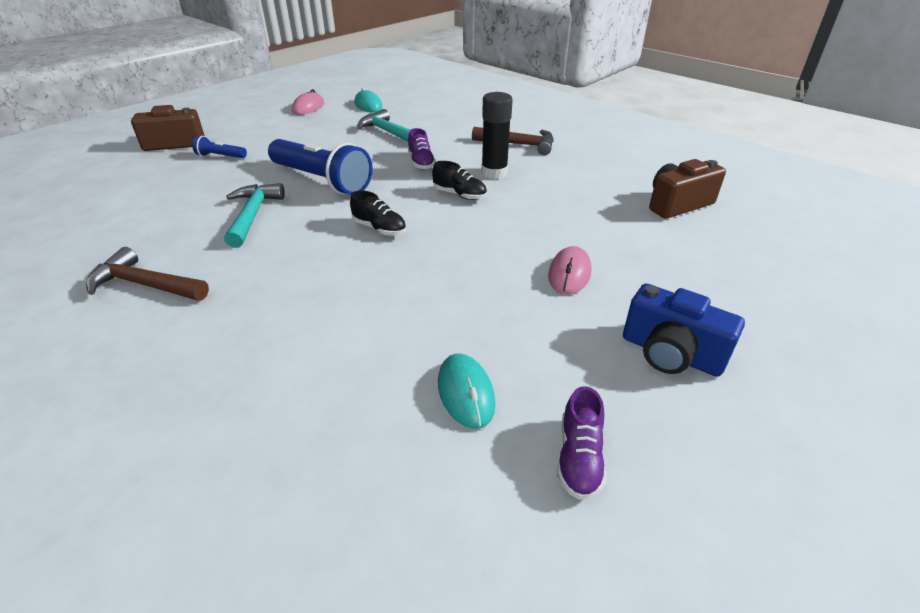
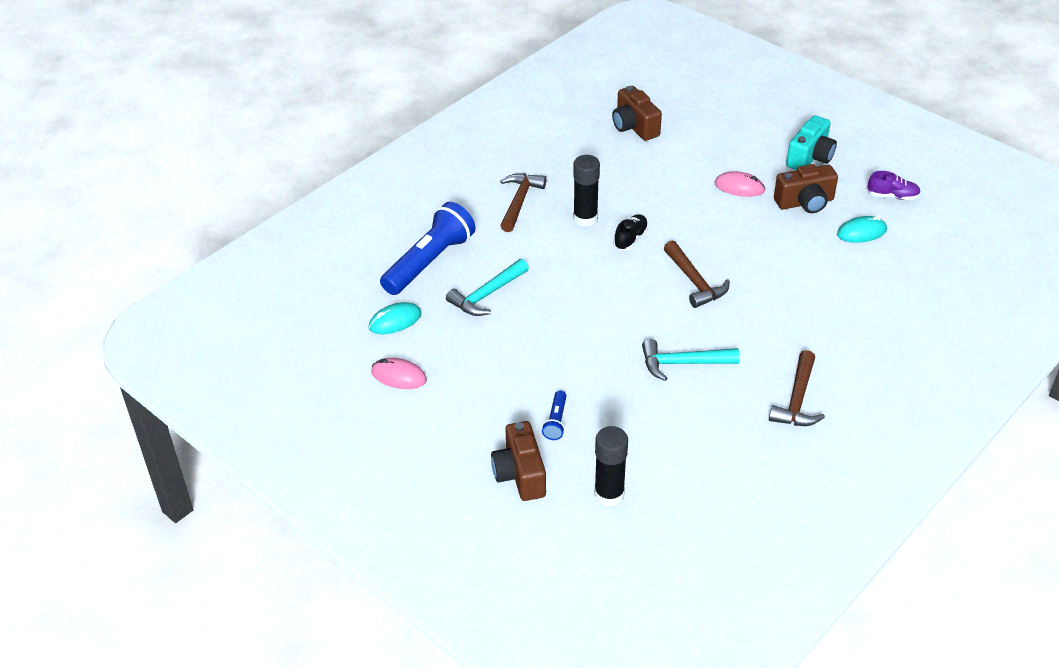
camera: 90 degrees left, 5 degrees up
blue flashlight [268,139,373,195] -> blue flashlight moved to [380,202,476,295]
black shoe [350,190,406,236] -> brown hammer [664,240,730,308]
purple shoe [408,128,436,170] -> none
blue camera [623,283,745,377] -> turquoise camera [786,115,837,170]
none -> black glue stick [594,426,628,507]
none -> brown camera [774,164,838,213]

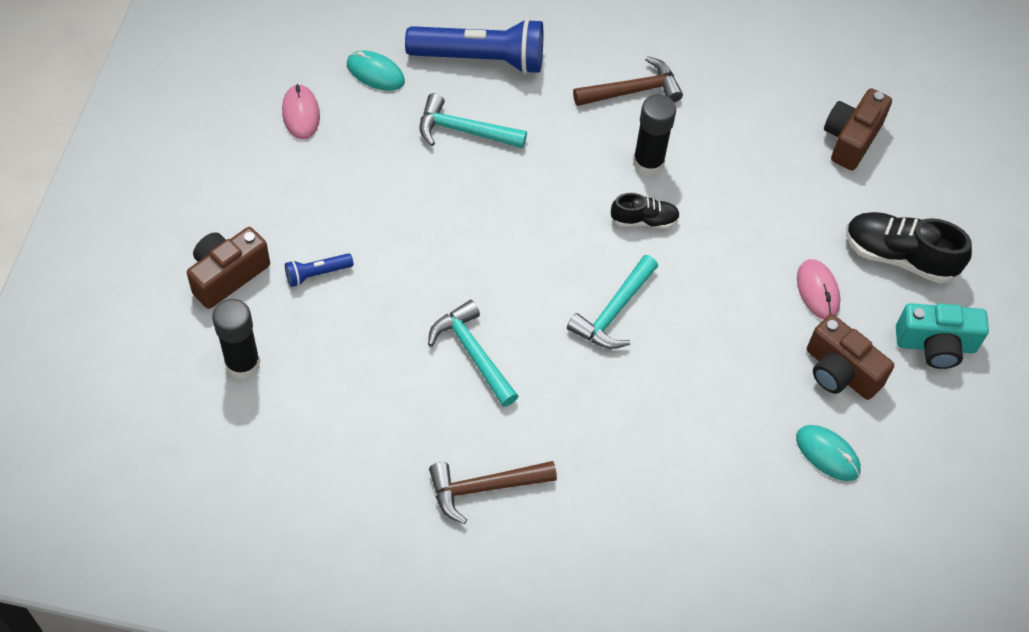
camera: 55 degrees right, 15 degrees up
brown hammer [664,240,730,308] -> turquoise hammer [567,255,658,349]
purple shoe [868,171,921,200] -> none
none -> black shoe [846,212,972,284]

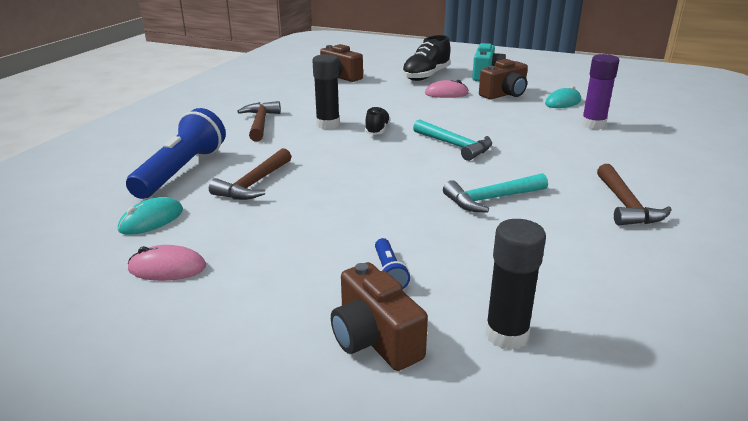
camera: 75 degrees left, 30 degrees down
turquoise hammer [419,93,527,148] -> brown hammer [209,148,291,200]
none -> purple glue stick [581,54,619,130]

